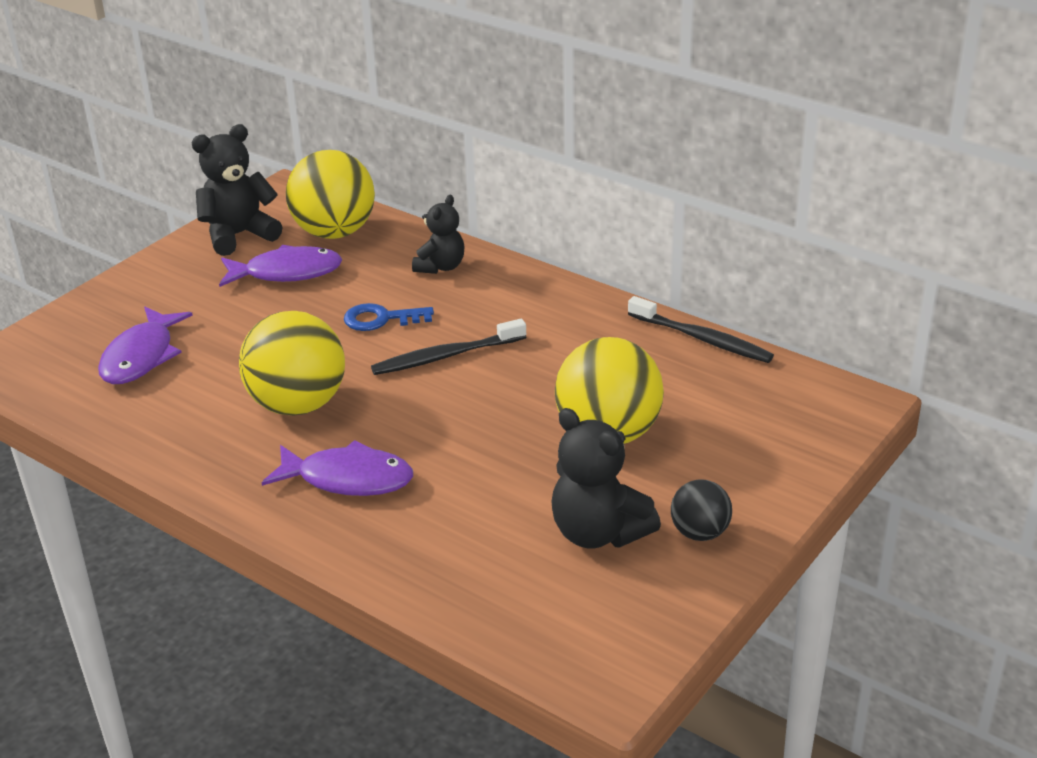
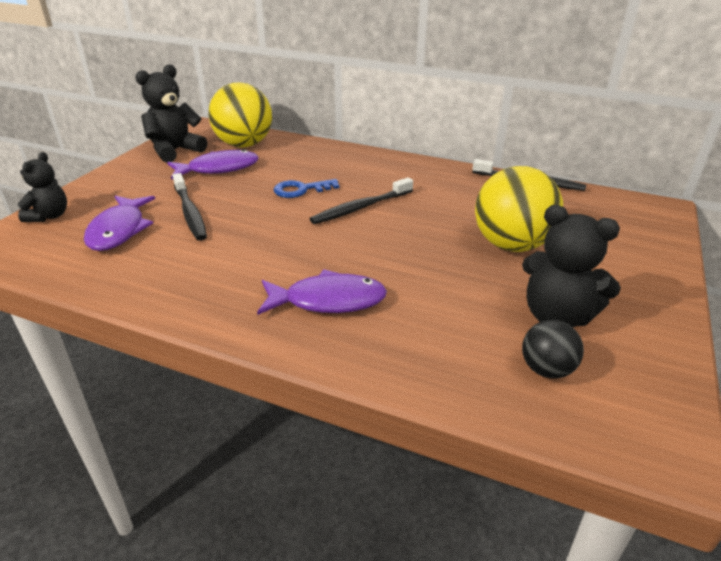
camera: 15 degrees left, 0 degrees up
yellow ball [239,311,345,416] -> none
black teddy bear [412,195,464,274] -> black teddy bear moved to [18,152,67,222]
black ball [671,479,732,541] -> black ball moved to [522,320,584,378]
none -> black toothbrush [173,173,207,241]

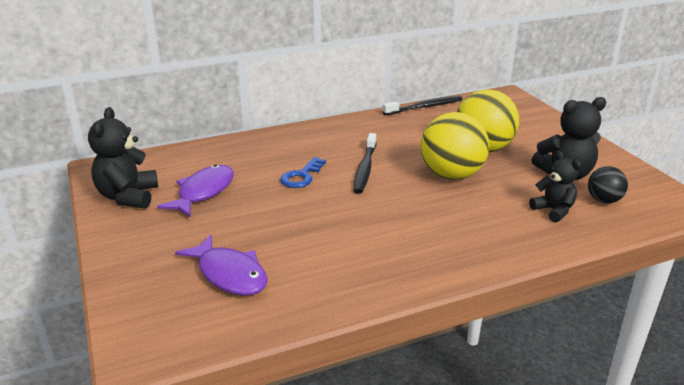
camera: 45 degrees left, 5 degrees down
black teddy bear [18,152,67,222] -> black teddy bear moved to [529,151,581,223]
black toothbrush [173,173,207,241] -> none
yellow ball [209,83,272,148] -> yellow ball moved to [421,112,489,180]
purple fish [257,269,387,315] -> none

